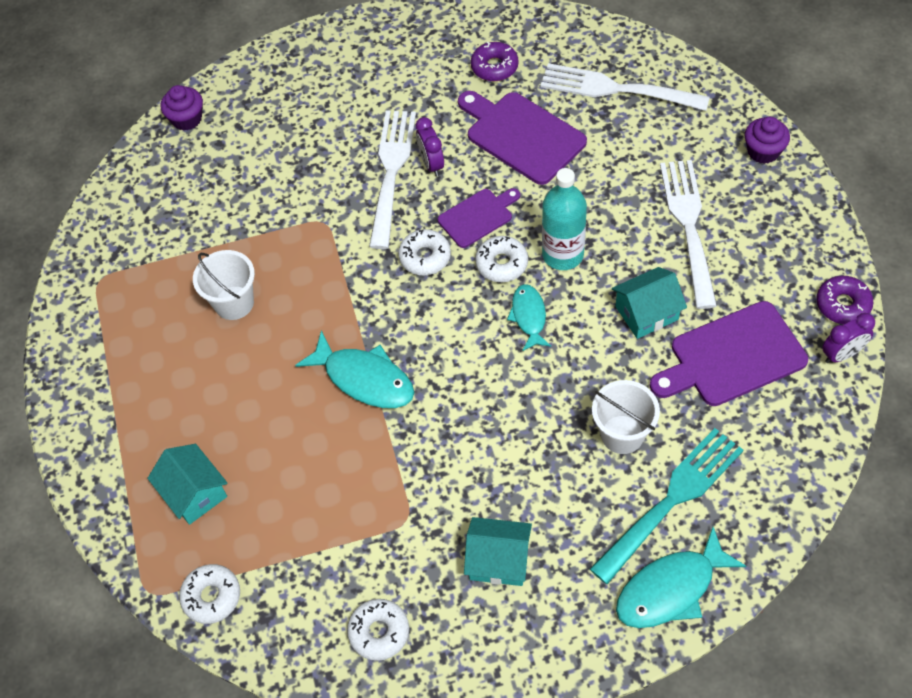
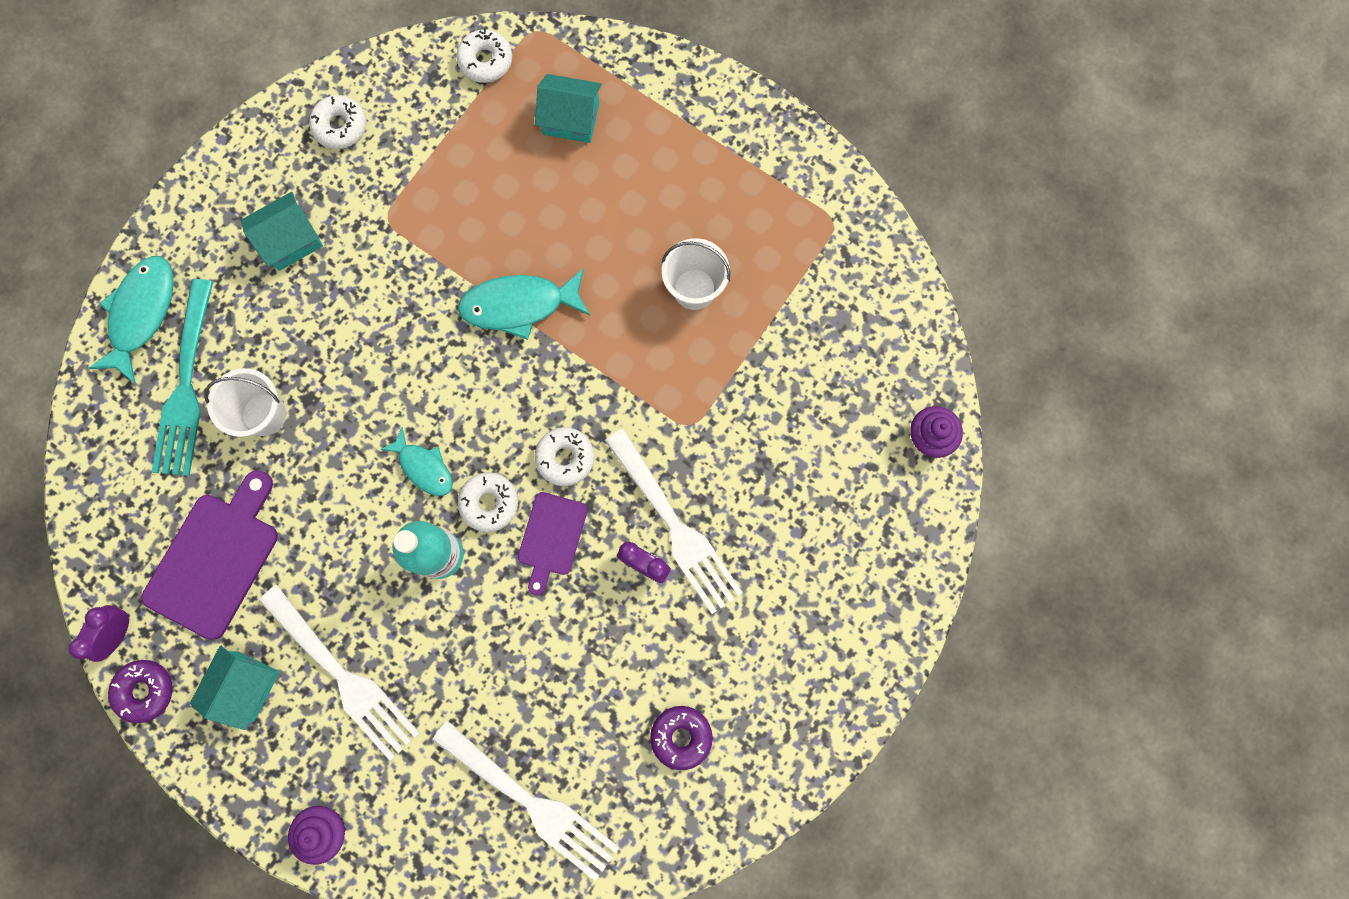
camera: 135 degrees right, 20 degrees up
purple cutting board [458,91,587,185] -> none
white fork [540,63,710,111] -> white fork turned 60 degrees clockwise [432,721,620,881]
turquoise house [612,267,687,339] -> turquoise house moved to [190,646,280,730]

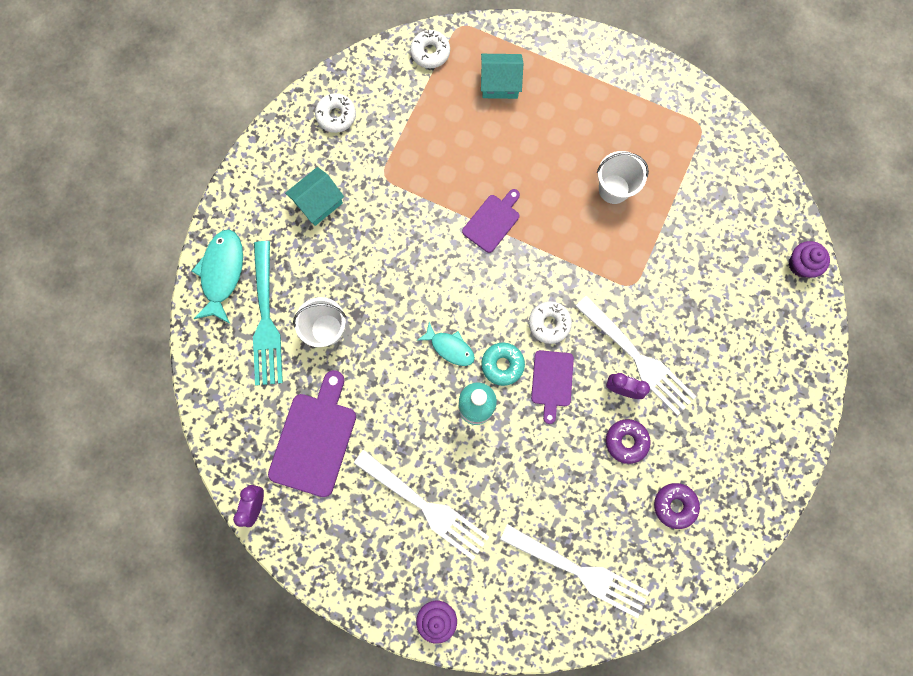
camera: 10 degrees left, 0 degrees up
purple donut [108,660,173,723] -> purple donut moved to [606,419,651,464]
turquoise house [190,646,280,730] -> none
turquoise fish [458,269,590,340] -> purple cutting board [462,189,520,253]
white donut [458,472,518,532] -> turquoise donut [481,343,525,386]

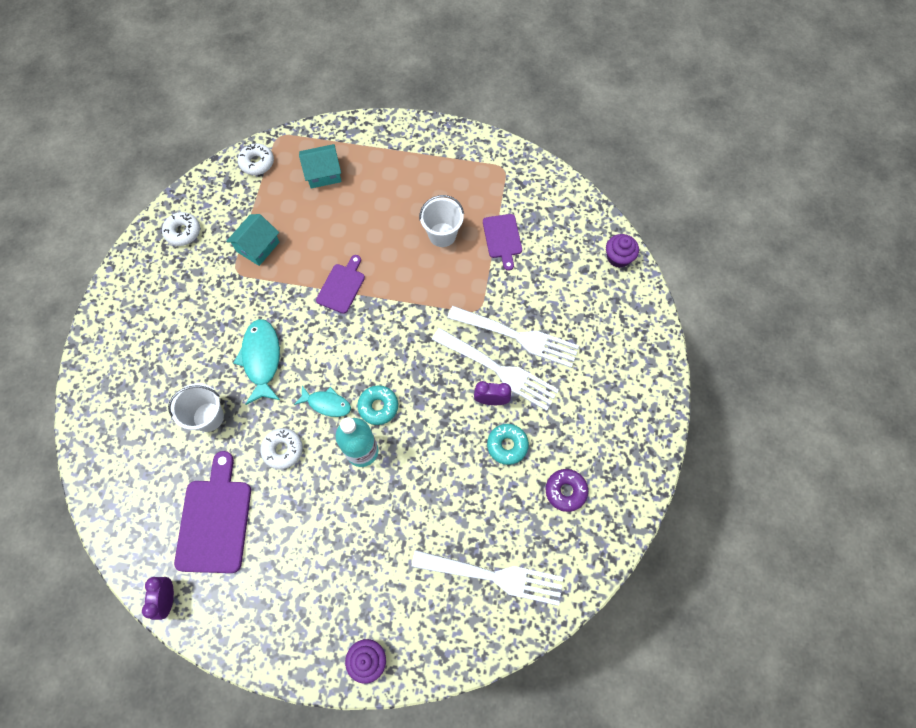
camera: 15 degrees left, 10 degrees down
turquoise fish [192,229,243,323] -> turquoise fish moved to [234,319,280,405]
turquoise fork [253,241,283,386] -> none
turquoise house [285,167,344,226] -> turquoise house moved to [226,214,279,266]
white fork [353,450,489,560] -> white fork moved to [447,306,579,368]
white donut [529,301,572,344] -> white donut moved to [260,428,303,470]
purple cutting board [531,350,574,424] -> purple cutting board moved to [483,214,522,271]
purple donut [606,419,651,464] -> turquoise donut [487,424,529,465]

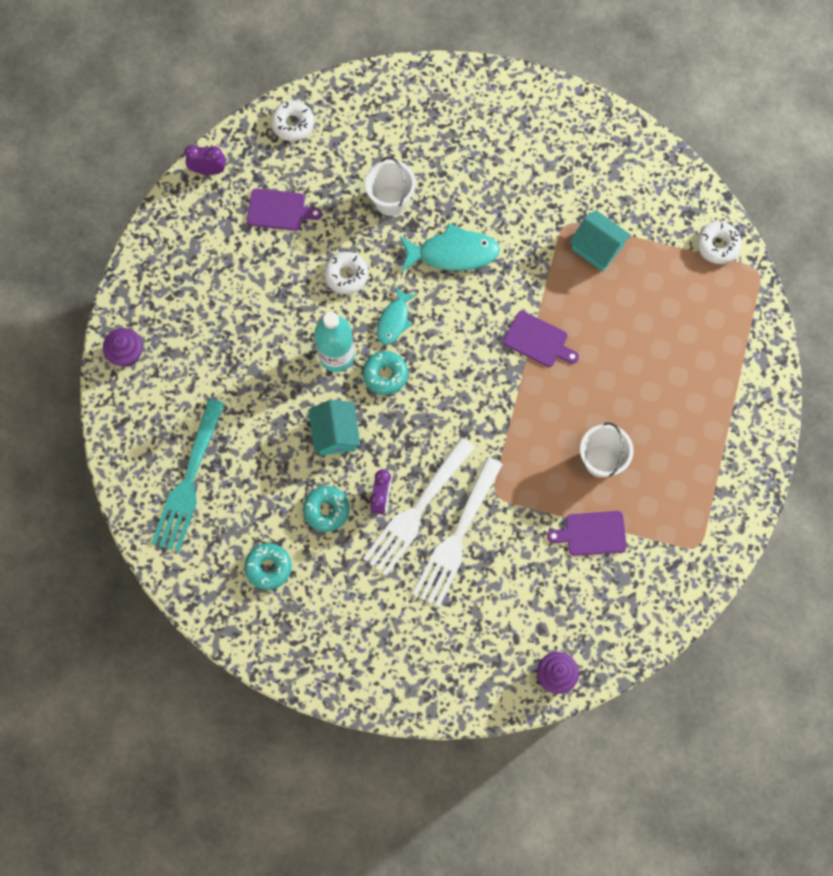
camera: 95 degrees right, 5 degrees up
white donut [162,212,200,246] -> white donut moved to [271,100,314,141]
purple cutting board [174,451,251,573] -> purple cutting board [247,188,322,231], size x0.60
turquoise house [299,144,342,188] -> turquoise house moved to [308,400,360,456]
white fork [412,550,563,606] -> turquoise fork [151,399,225,552]
purple donut [545,469,588,512] -> turquoise donut [244,543,292,590]

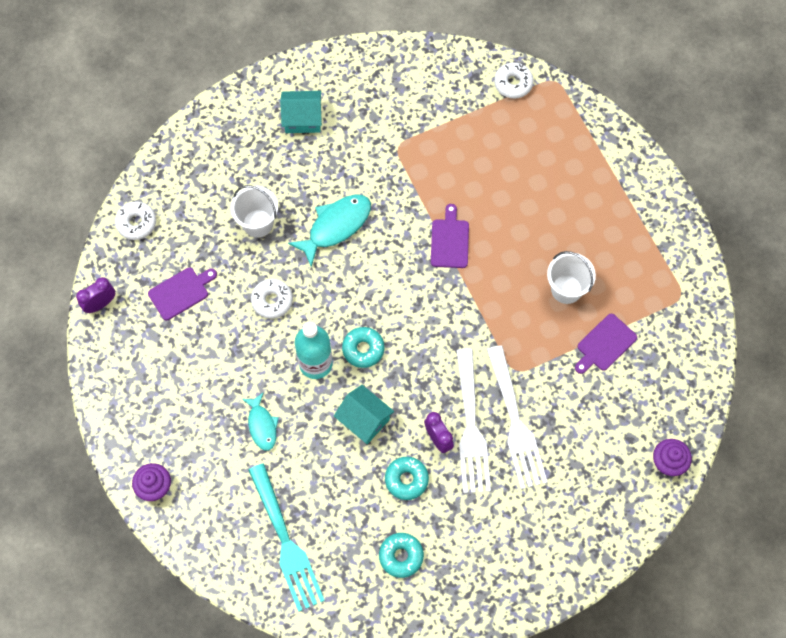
camera: 40 degrees left, 5 degrees down
turquoise fish [376,286,417,345] -> turquoise fish moved to [242,392,279,451]
purple cutting board [503,311,579,367] -> purple cutting board turned 75 degrees counterclockwise [431,204,469,268]
turquoise house [570,210,631,271] -> turquoise house moved to [280,91,322,133]

